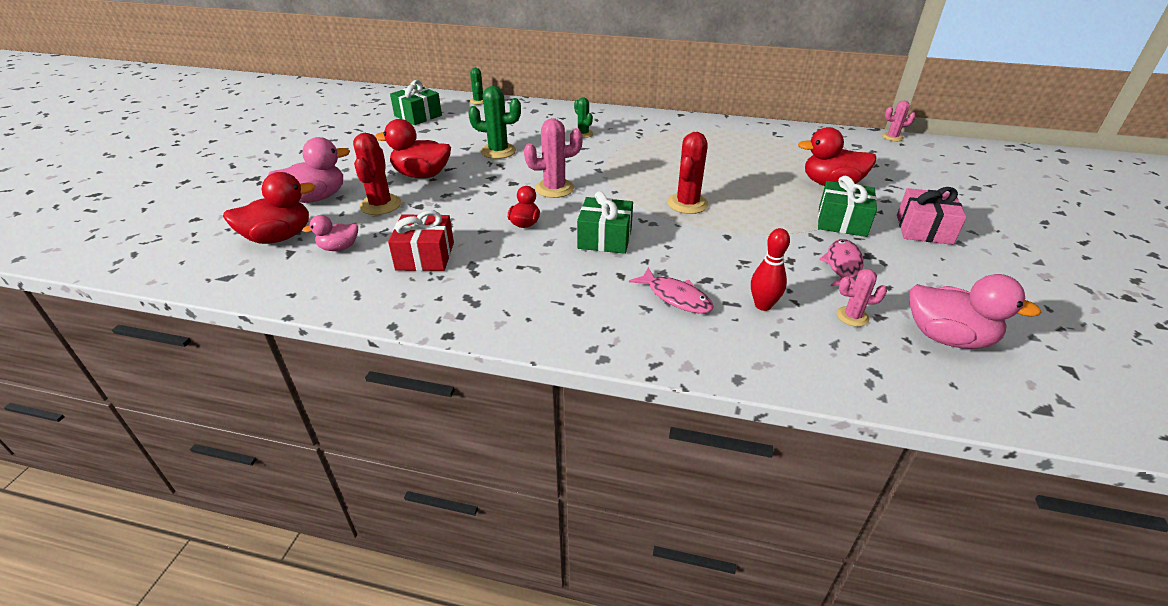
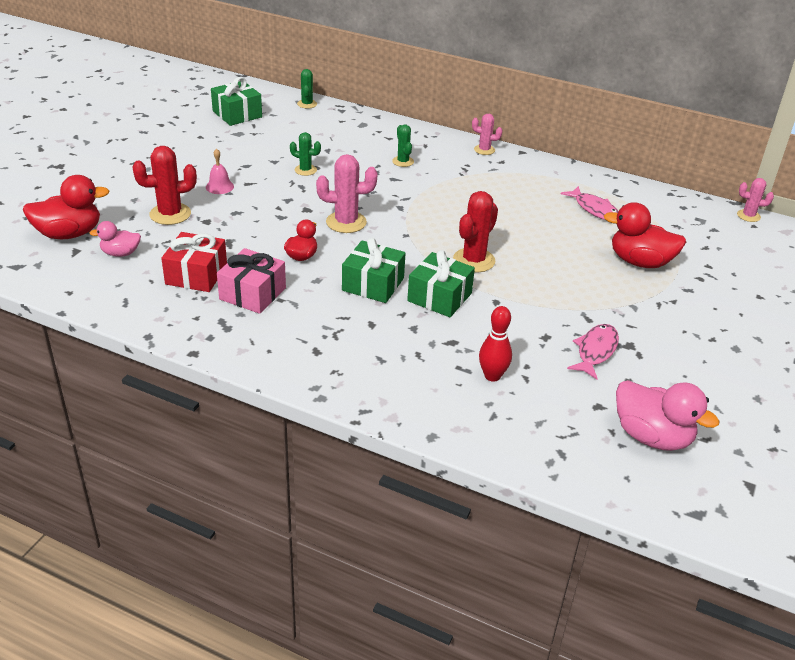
camera: 10 degrees right, 0 degrees up
pink duck [268,137,350,203] -> none
red cactus [353,133,401,215] -> red cactus turned 60 degrees clockwise [133,146,197,225]
red duck [375,119,451,178] -> pink bell [206,148,234,194]
green cactus [468,86,521,159] -> green cactus [290,132,321,176], size x0.60
pink fish [629,267,714,313] -> pink fish moved to [561,186,618,220]
green gift [818,176,877,237] -> green gift moved to [407,250,475,317]
pink cactus [836,269,887,327] -> pink cactus moved to [472,114,503,155]
pink gift [897,187,966,245] -> pink gift moved to [217,248,286,314]

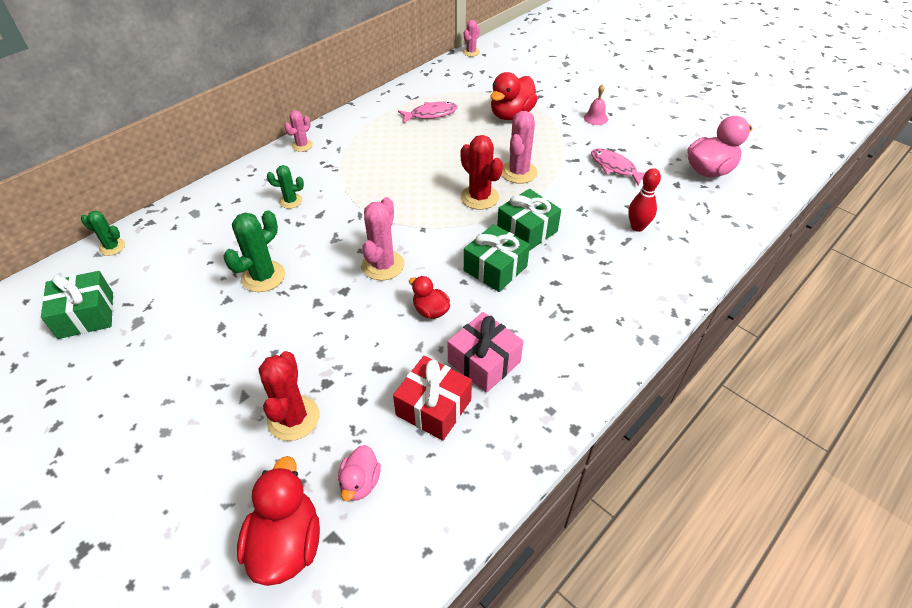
camera: 70 degrees left, 10 degrees up
pink bell [206,148,234,194] -> pink bell moved to [584,84,608,125]
green cactus [290,132,321,176] -> green cactus [224,210,285,292], size x1.68
none -> pink cactus [502,111,538,184]

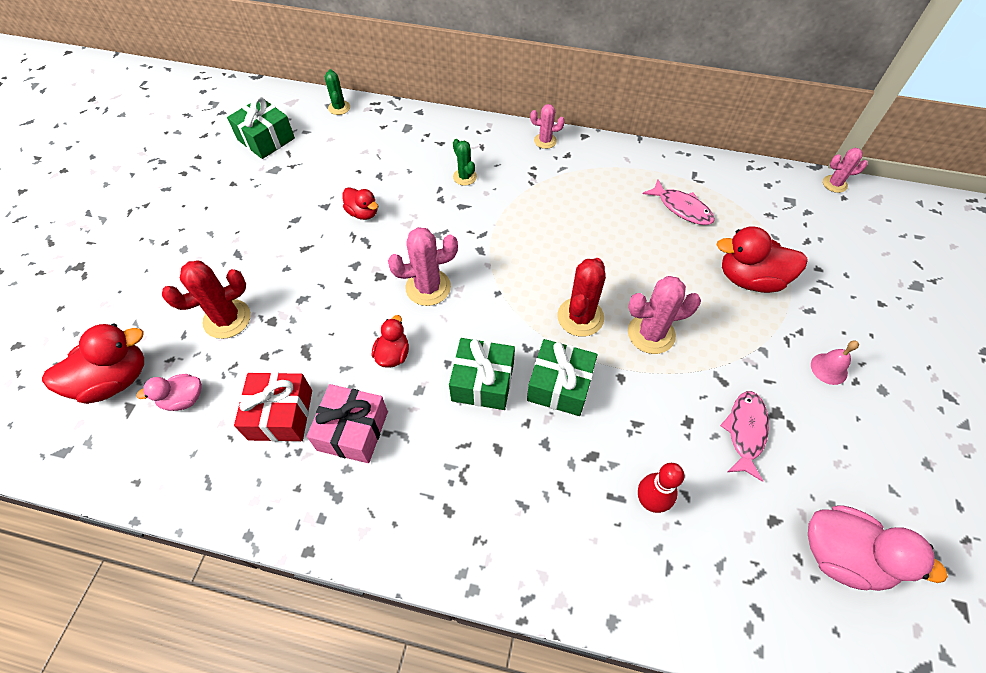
camera: 60 degrees right, 10 degrees up
green cactus [224,210,285,292] -> red duck [343,187,378,220]

